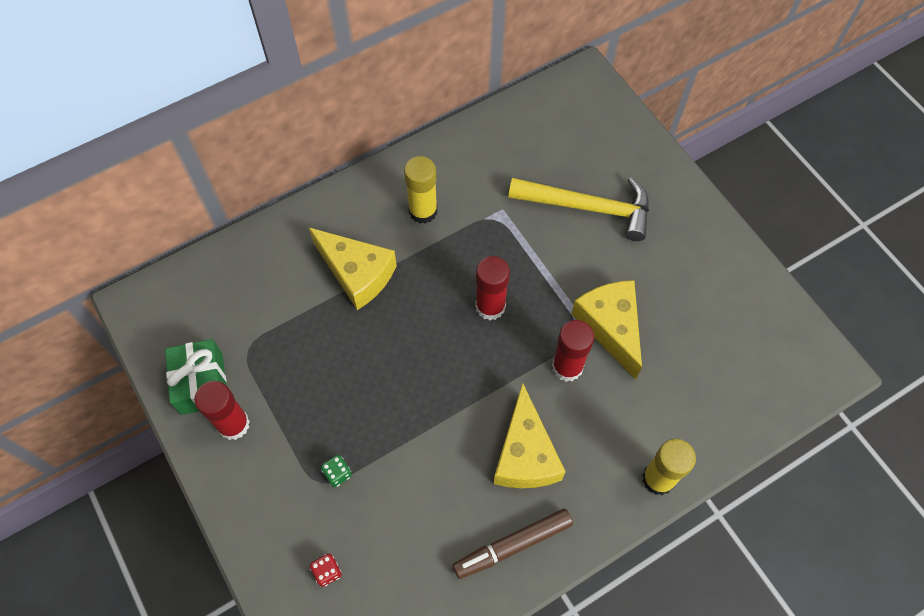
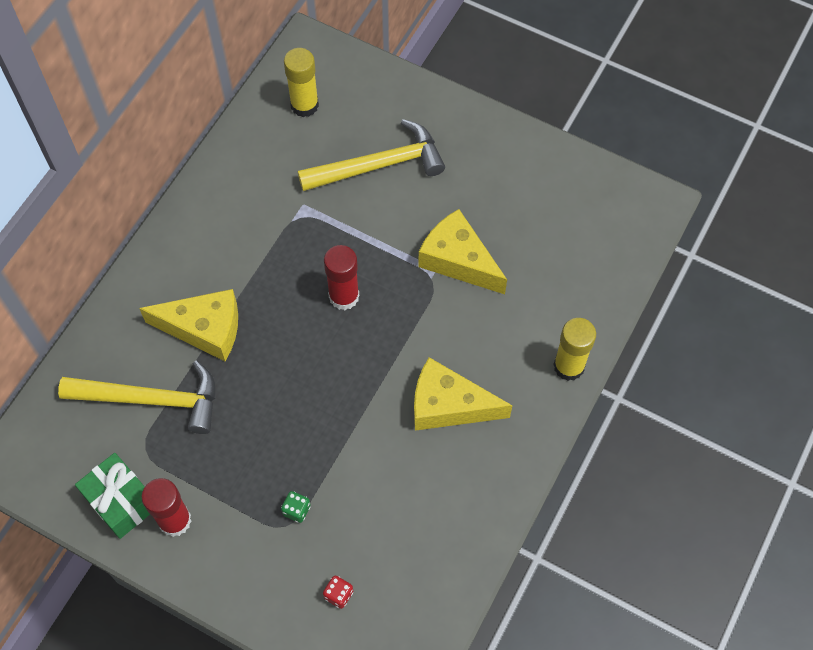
camera: 30 degrees left, 0 degrees up
yellow glue stick [404,156,437,224] -> yellow glue stick moved to [284,48,319,117]
brown marker [453,509,573,579] -> none
yellow cheese [494,383,566,488] -> yellow cheese turned 135 degrees clockwise [414,357,513,431]
red glue stick [552,320,595,382] -> none
none -> yellow hammer [58,360,215,434]

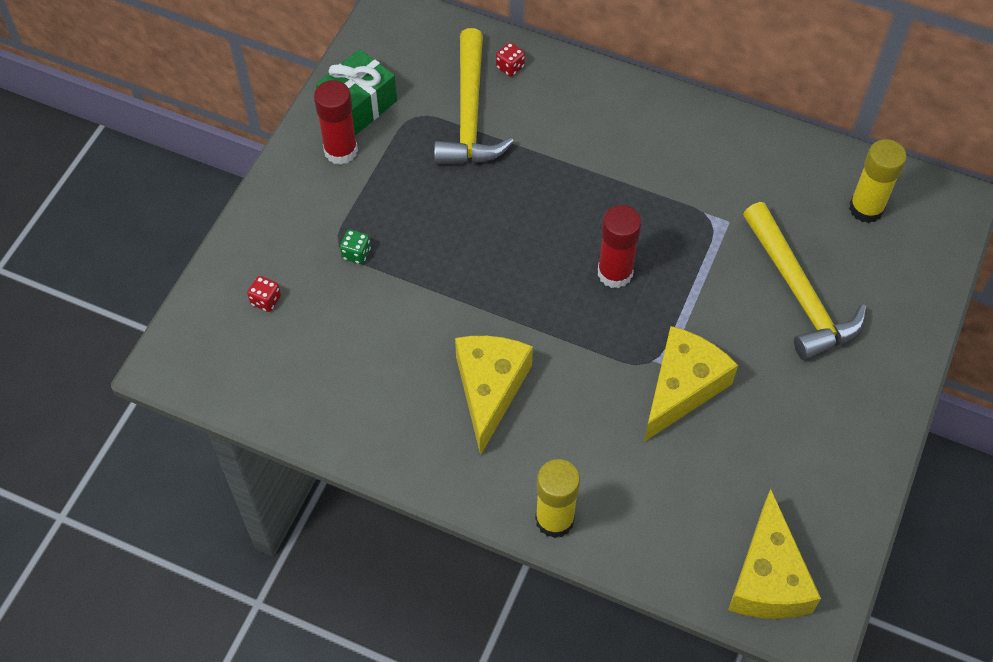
camera: 85 degrees right, 5 degrees down
yellow cheese [139,289,238,361] -> yellow cheese moved to [728,489,821,619]
none -> red dice [496,42,525,77]

